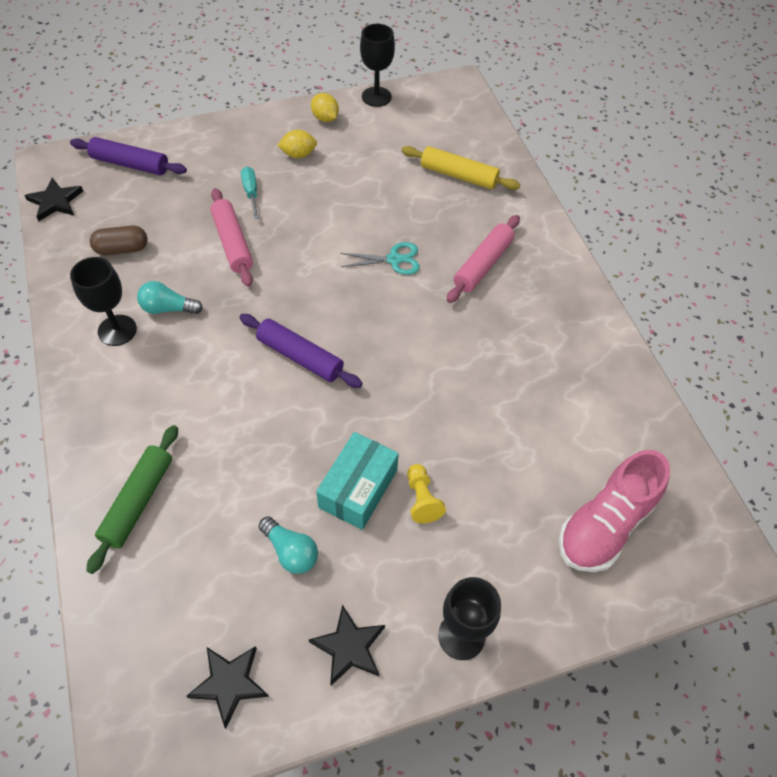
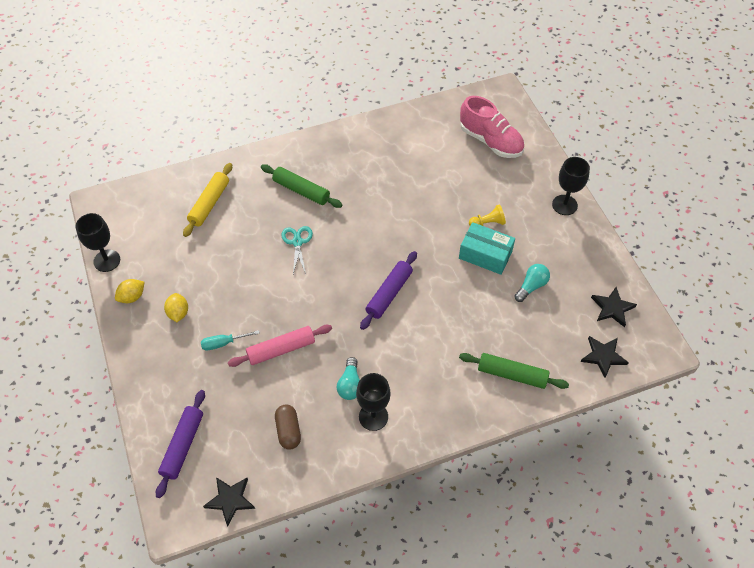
camera: 90 degrees left, 0 degrees up
black star [309,605,385,685] -> black star moved to [581,336,629,378]
pink rolling pin [447,215,520,303] -> green rolling pin [261,164,342,208]

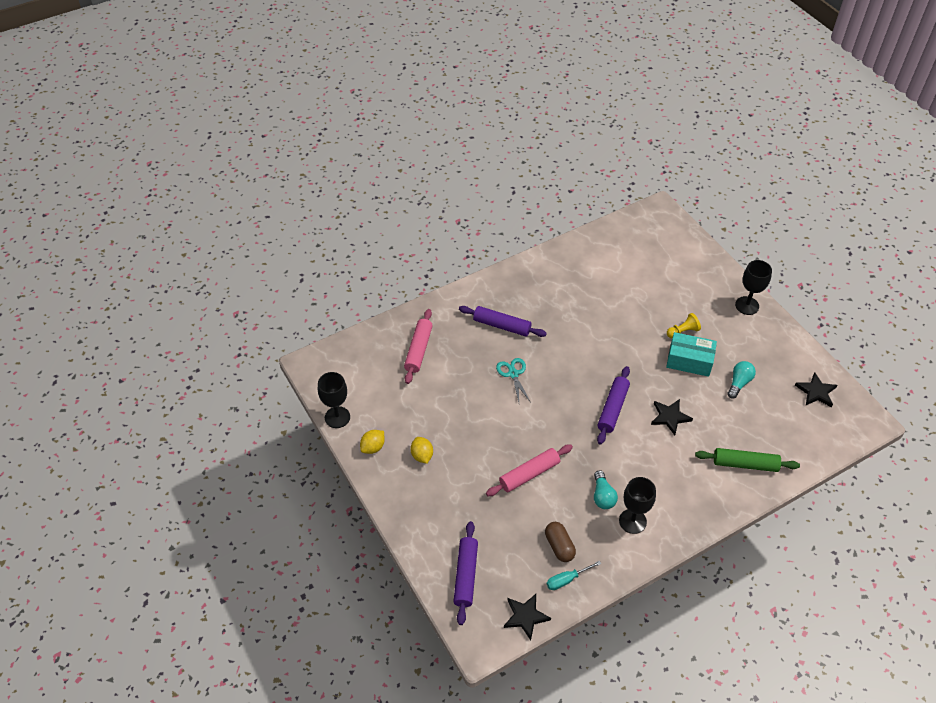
camera: 10 degrees left, 5 degrees down
yellow rolling pin [183,163,232,237] -> pink rolling pin [404,309,433,384]
turquoise screwdriver [201,330,260,350] -> turquoise screwdriver moved to [547,561,601,590]
green rolling pin [261,164,342,208] -> purple rolling pin [459,306,547,337]
pink shoe [460,96,524,158] -> none
black star [581,336,629,378] -> black star moved to [651,399,693,435]

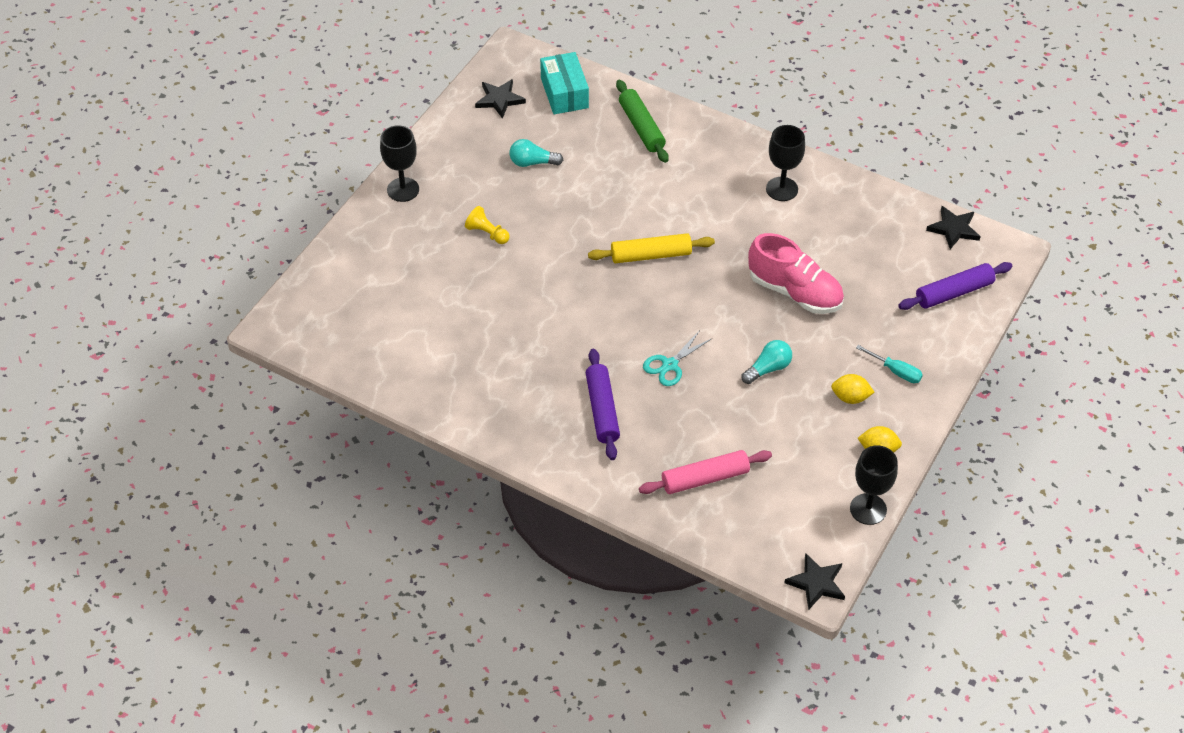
camera: 120 degrees left, 0 degrees up
yellow lemon [410,437,433,464] -> yellow lemon turned 60 degrees clockwise [831,374,874,404]
pink rolling pin [486,444,573,496] -> pink shoe [748,233,844,314]
brown capsule [545,522,576,562] -> none
turquoise screwdriver [547,561,601,590] -> turquoise screwdriver moved to [856,345,923,383]
turquoise light bulb [594,470,618,509] -> turquoise light bulb moved to [742,340,792,384]
purple rolling pin [597,366,630,444] -> yellow rolling pin [588,233,715,263]
black star [651,399,693,435] -> black star moved to [784,553,845,609]
turquoise box [666,332,717,377] -> turquoise box moved to [540,52,589,114]

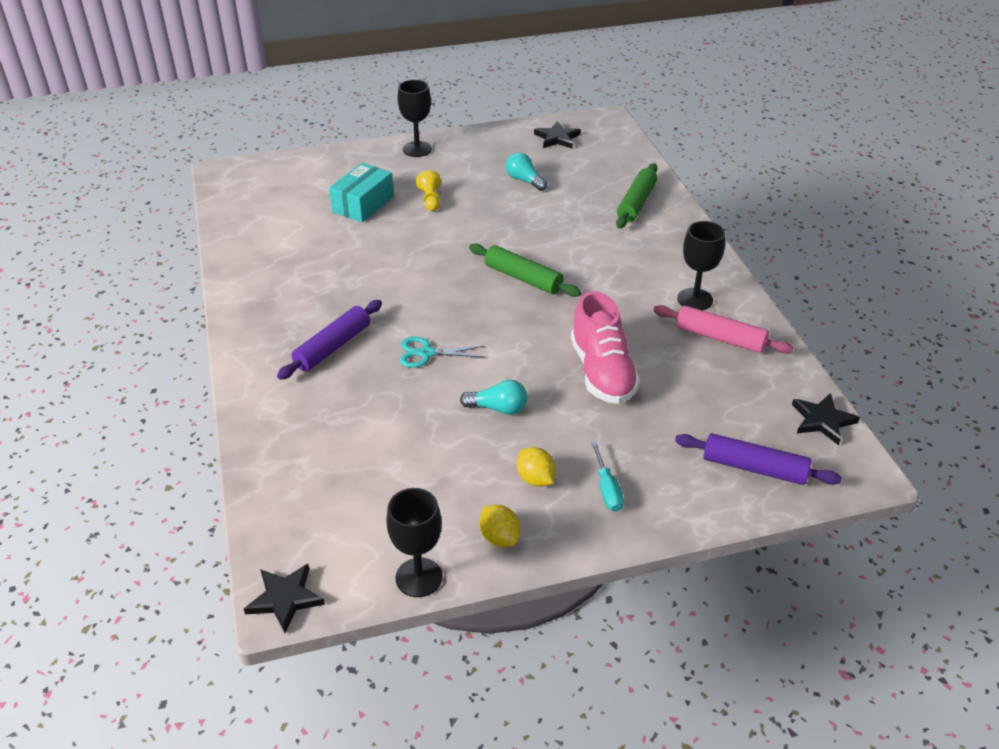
camera: 45 degrees right, 10 degrees down
turquoise box [540,52,589,114] -> turquoise box moved to [329,163,394,222]
yellow rolling pin [588,233,715,263] -> green rolling pin [469,244,581,297]
pink rolling pin [639,450,772,494] -> pink rolling pin moved to [653,305,794,354]

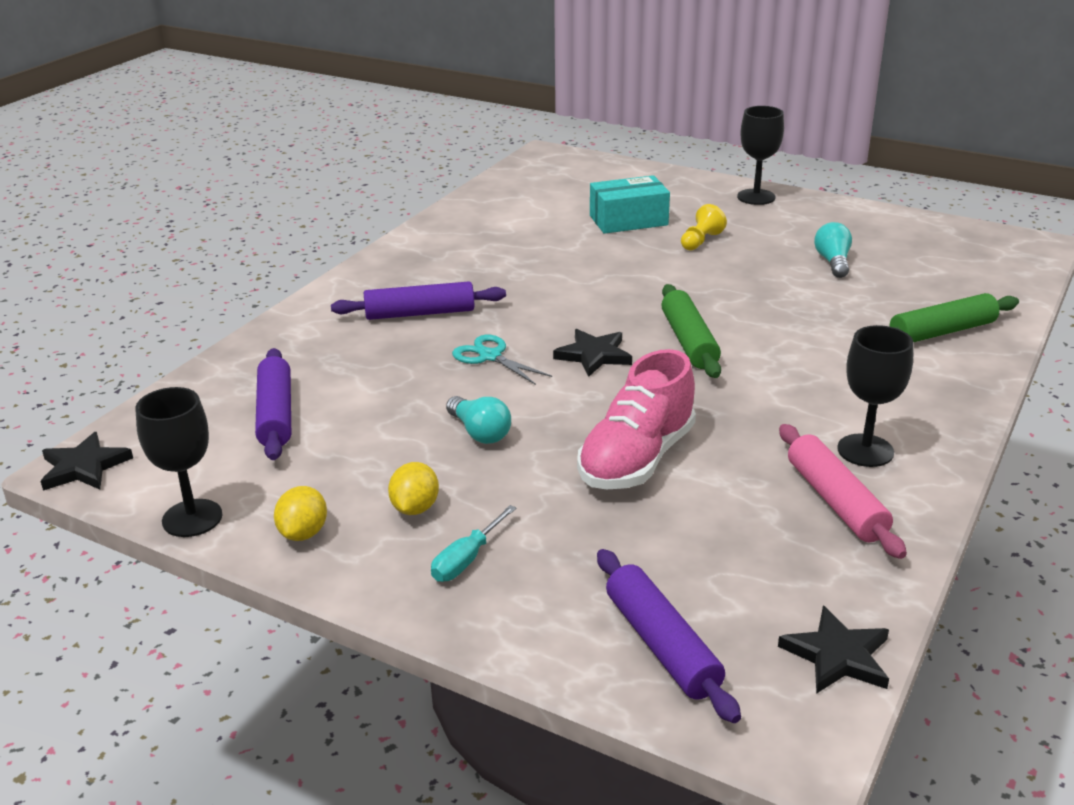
camera: 45 degrees right, 10 degrees down
black star [534,121,581,148] -> black star moved to [553,329,632,377]
none -> purple rolling pin [255,348,291,460]

